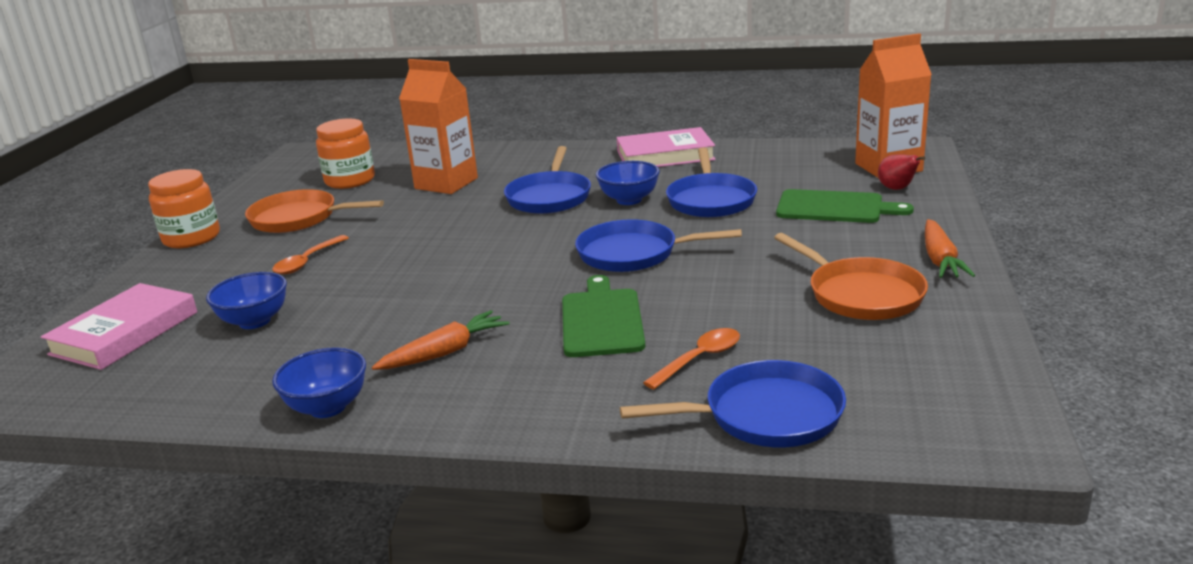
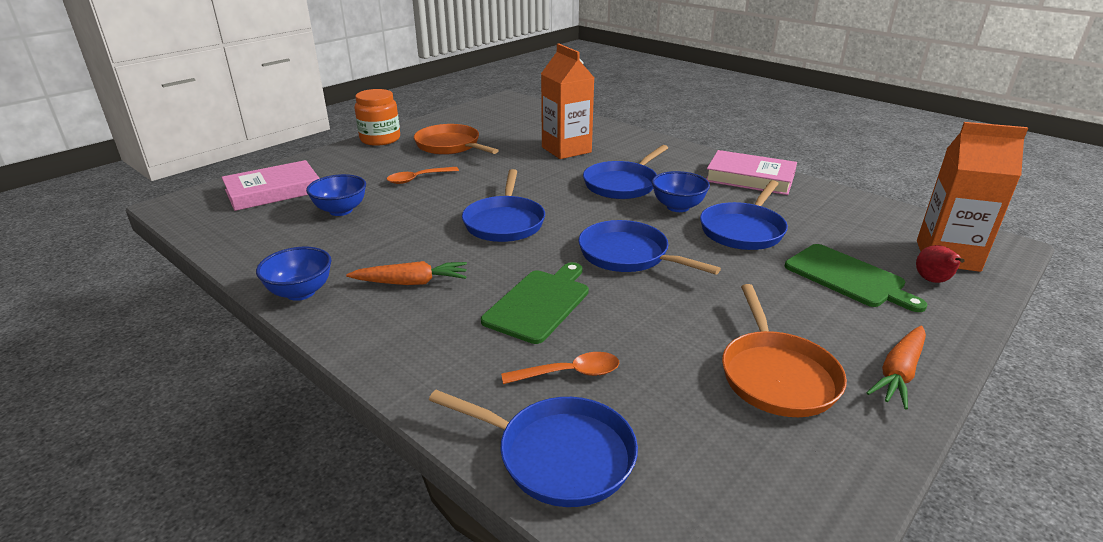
camera: 30 degrees right, 5 degrees up
orange jar [316,118,375,189] -> none
none -> blue pan [462,169,545,242]

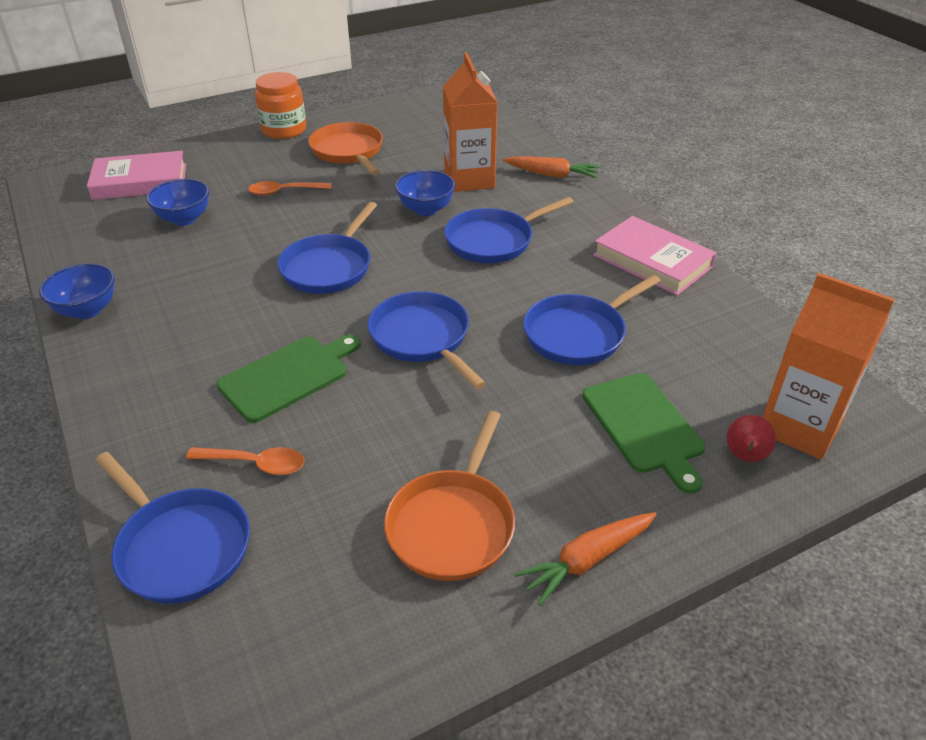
camera: 20 degrees right, 10 degrees up
orange carrot [346,261,467,285] -> orange carrot moved to [503,156,599,178]
blue bowl [652,171,710,212] -> blue bowl moved to [395,170,455,216]

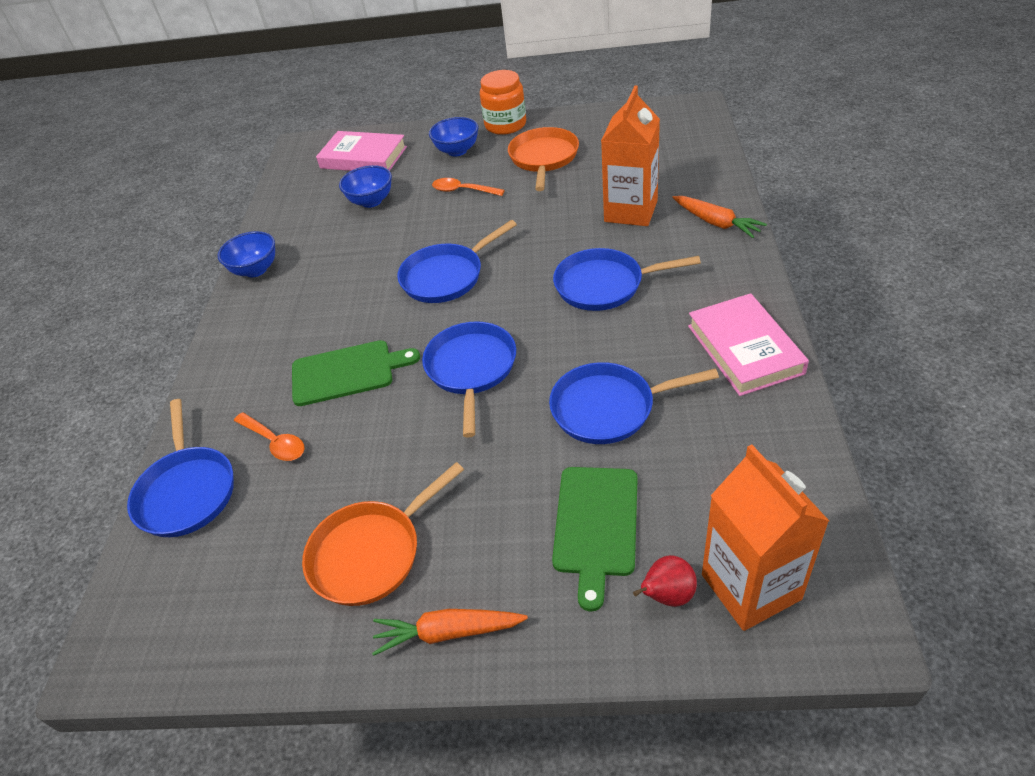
camera: 35 degrees right, 5 degrees up
blue bowl [395,170,455,216] -> blue bowl moved to [429,117,478,157]

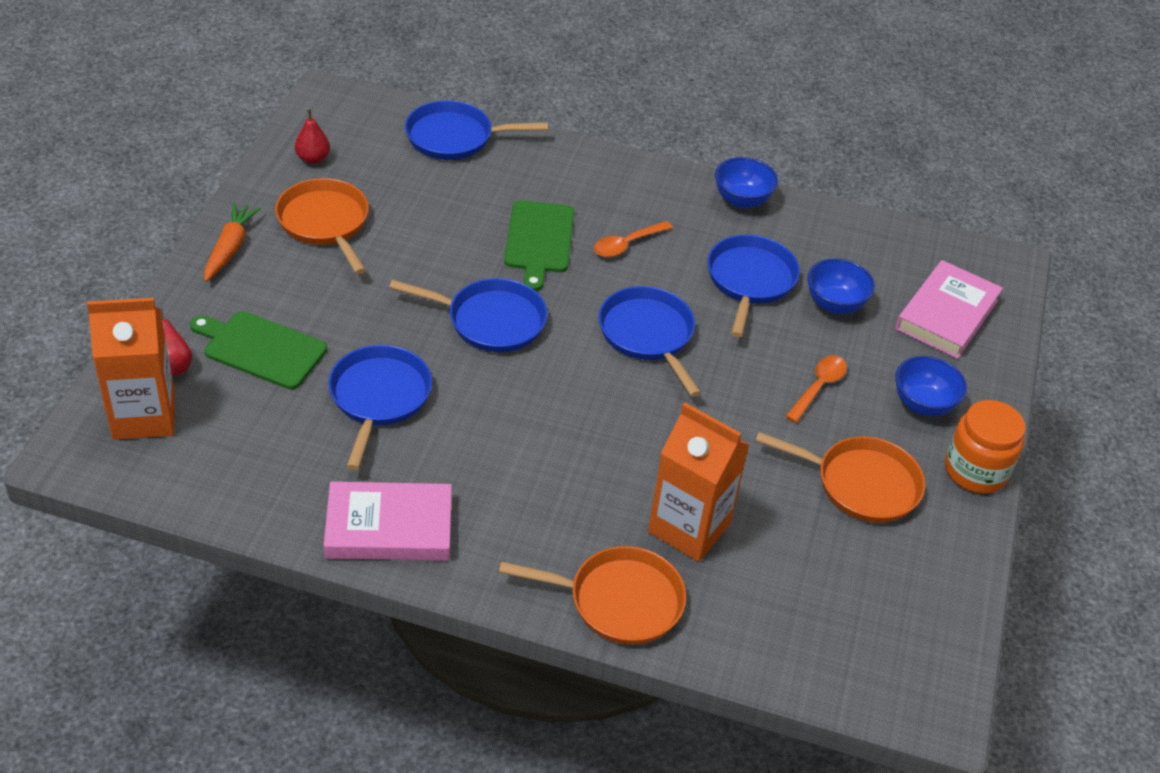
camera: 95 degrees right, 0 degrees up
orange spoon [234,412,305,461] -> orange spoon moved to [594,221,673,257]
blue pan [553,248,701,311] -> blue pan moved to [707,235,800,337]
orange carrot [672,196,767,238] -> orange pan [499,546,686,645]
none -> red pear [295,110,330,164]

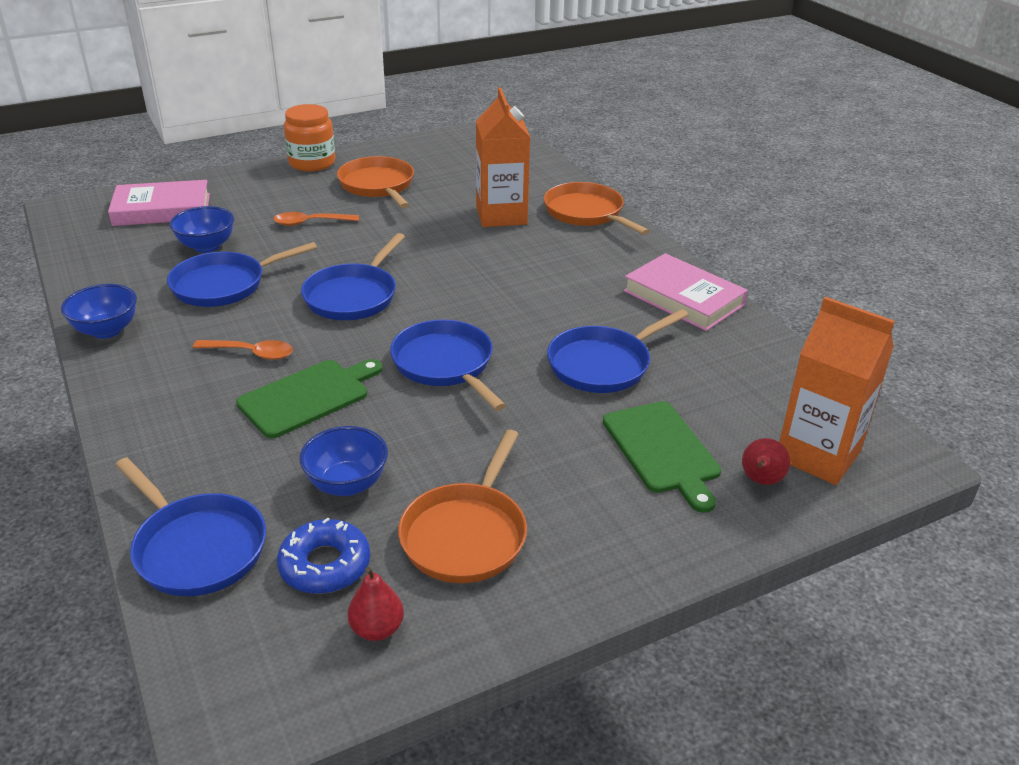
camera: 130 degrees left, 10 degrees down
orange carrot [204,202,261,282] -> none
blue bowl [895,356,967,417] -> blue bowl moved to [300,426,388,496]
none -> blue donut [277,518,370,594]

